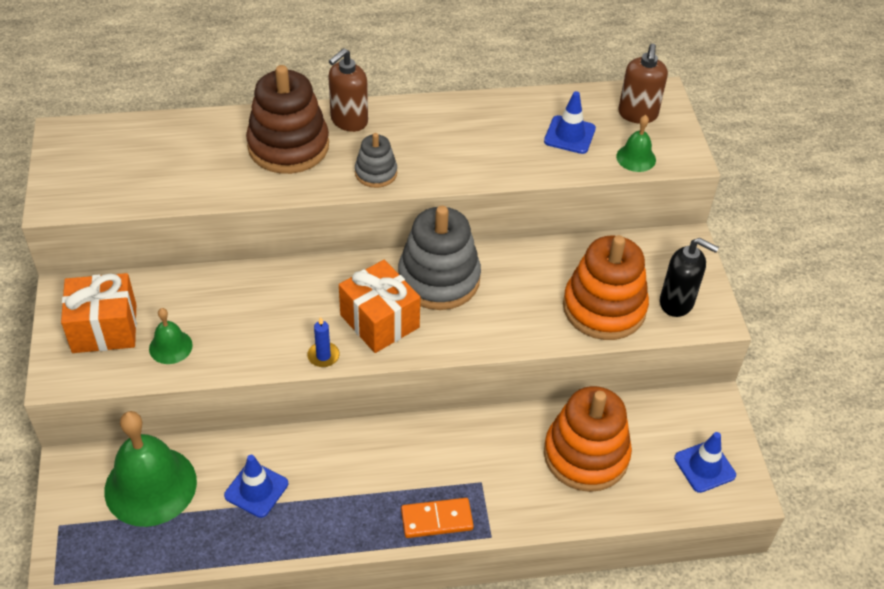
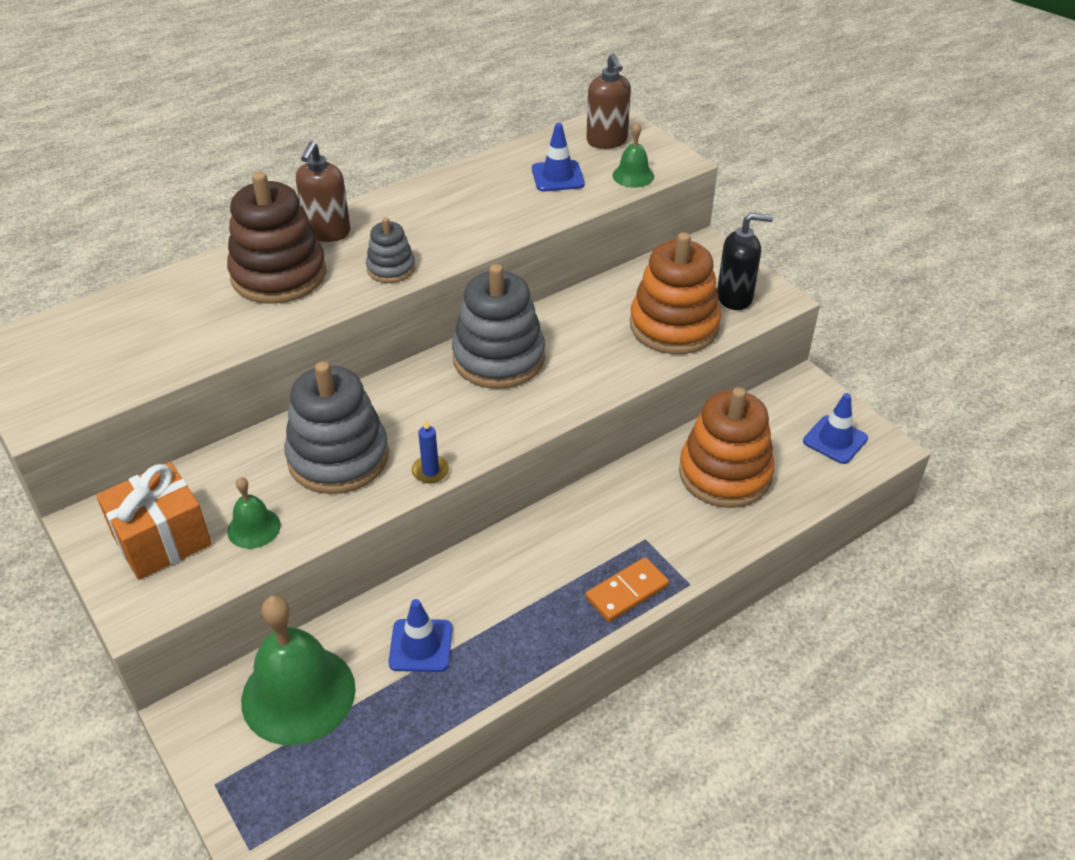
camera: 25 degrees left, 5 degrees down
orange gift [339,260,420,353] -> none
none -> grey stacking toy [284,361,389,494]

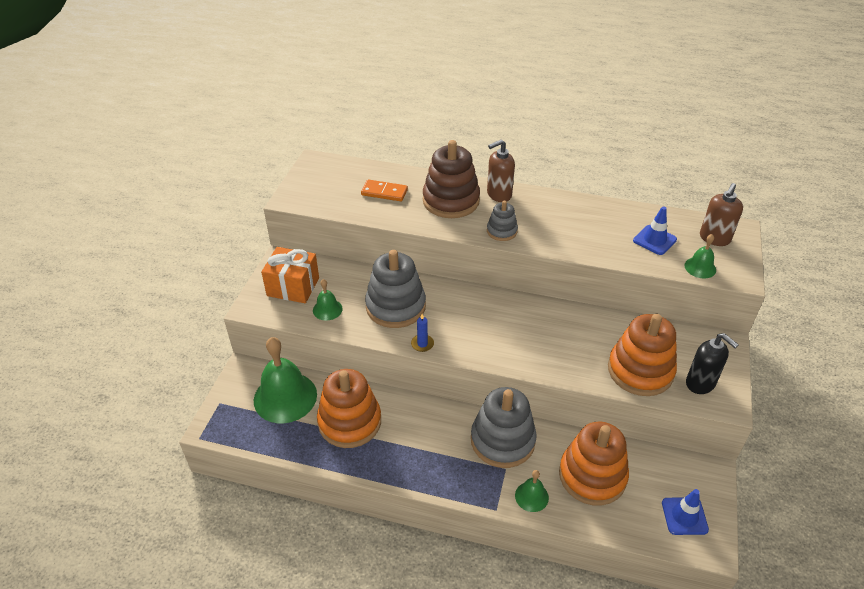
camera: 50 degrees right, 0 degrees up
blue traffic cone [389,599,453,672] -> orange stacking toy [317,369,381,448]
grey stacking toy [452,264,545,389] -> grey stacking toy moved to [471,387,537,468]
orange domino [585,557,669,622] -> orange domino moved to [361,180,408,201]
none -> green bell [515,470,549,512]

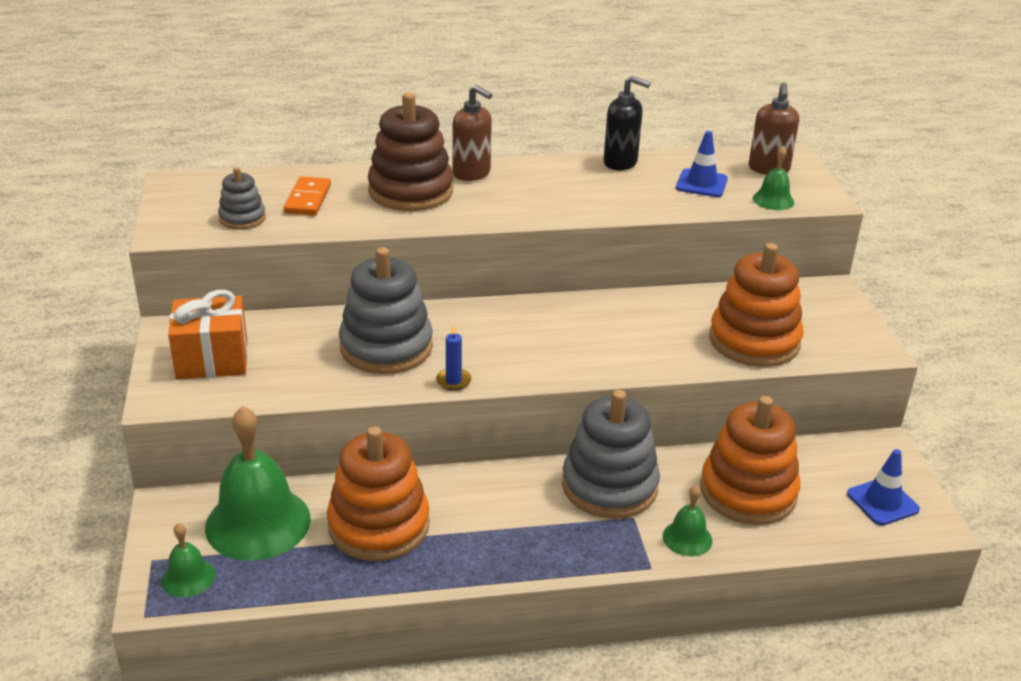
camera: 25 degrees left, 10 degrees down
green bell [313,279,342,321] -> green bell moved to [161,523,215,597]
orange domino [361,180,408,201] -> orange domino turned 75 degrees counterclockwise [284,176,331,215]
brown soap dispenser [487,139,515,202] -> brown soap dispenser turned 90 degrees counterclockwise [453,85,492,181]
grey stacking toy [487,201,518,241] -> grey stacking toy moved to [218,167,266,229]
black soap dispenser [686,333,739,394] -> black soap dispenser moved to [603,76,651,170]

